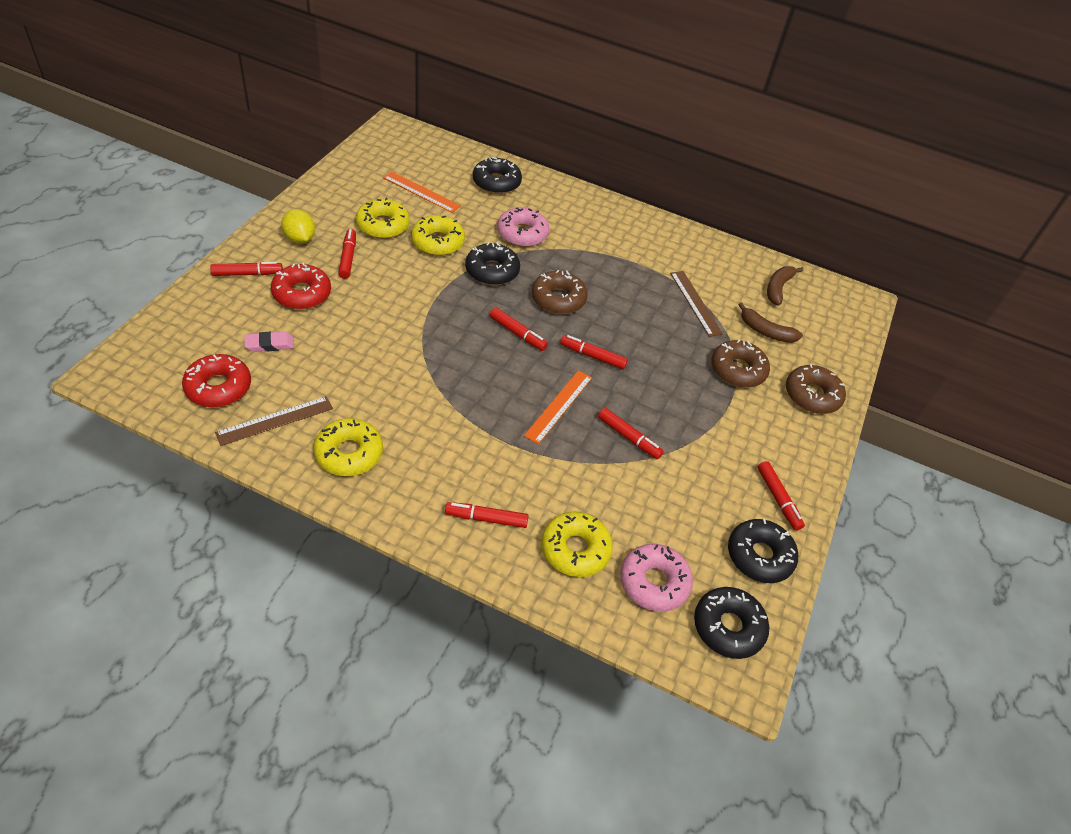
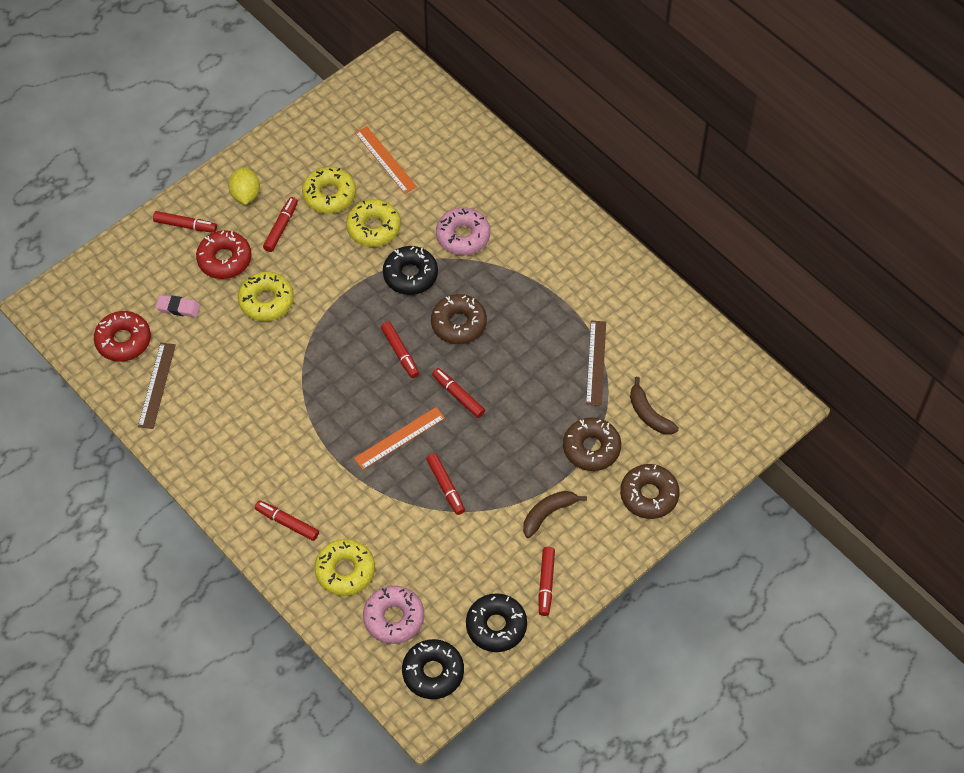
camera: 30 degrees right, 10 degrees up
brown ruler [215,396,333,446] -> brown ruler turned 75 degrees counterclockwise [138,343,176,429]
yellow donut [314,418,383,476] -> yellow donut moved to [238,272,294,321]
black donut [473,156,522,194] -> none
brown banana [767,266,803,305] -> brown banana moved to [523,491,587,538]

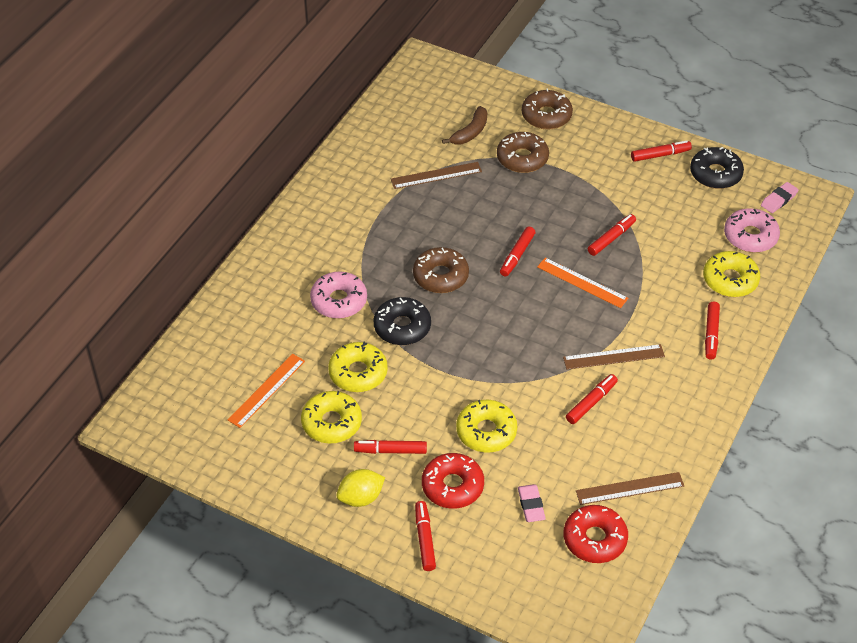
camera: 110 degrees left, 10 degrees down
red marker [381,322,419,378] -> red marker moved to [566,374,618,424]
black donut [402,639,464,699] -> pink eraser [761,182,799,213]
brown banana [523,491,587,538] -> none
none -> brown ruler [563,344,665,370]

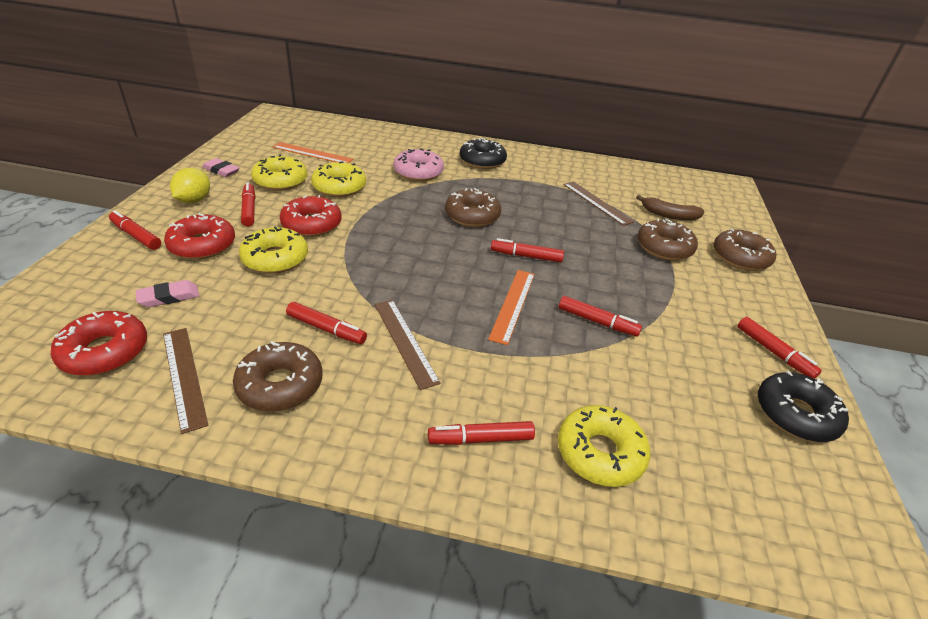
camera: 70 degrees right, 10 degrees down
yellow lemon [336,469,385,507] -> yellow lemon turned 60 degrees clockwise [170,168,210,203]
black donut [374,297,431,345] -> black donut moved to [460,138,507,169]
red marker [415,501,436,571] -> red marker turned 120 degrees counterclockwise [109,210,161,250]
pink donut [724,208,780,253] -> none
pink eraser [761,182,799,213] -> pink eraser moved to [202,158,240,177]
none -> brown donut [233,341,323,412]
none -> red donut [279,195,342,237]

